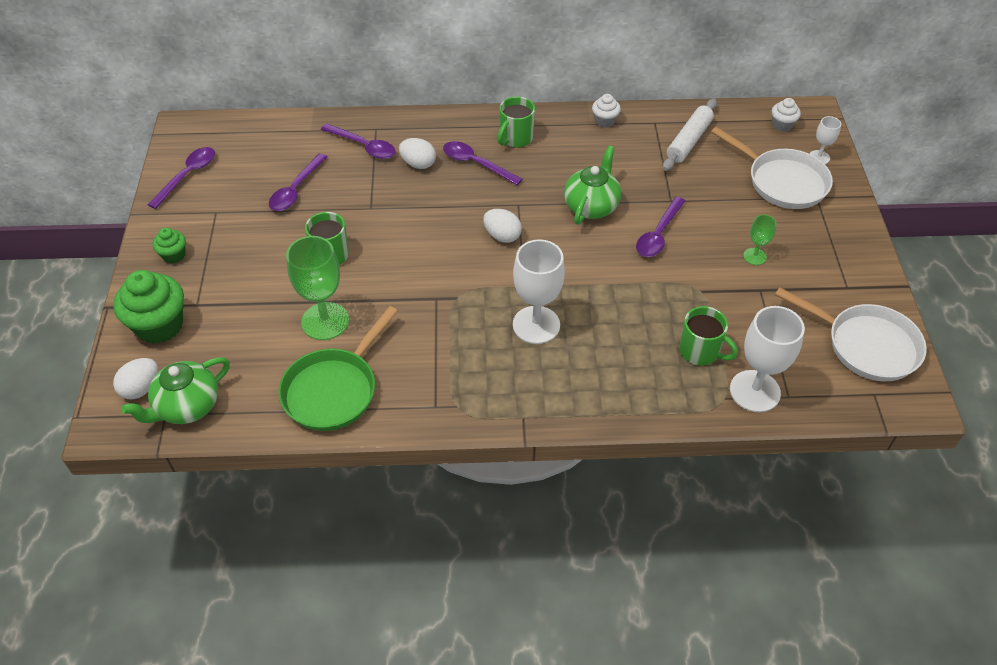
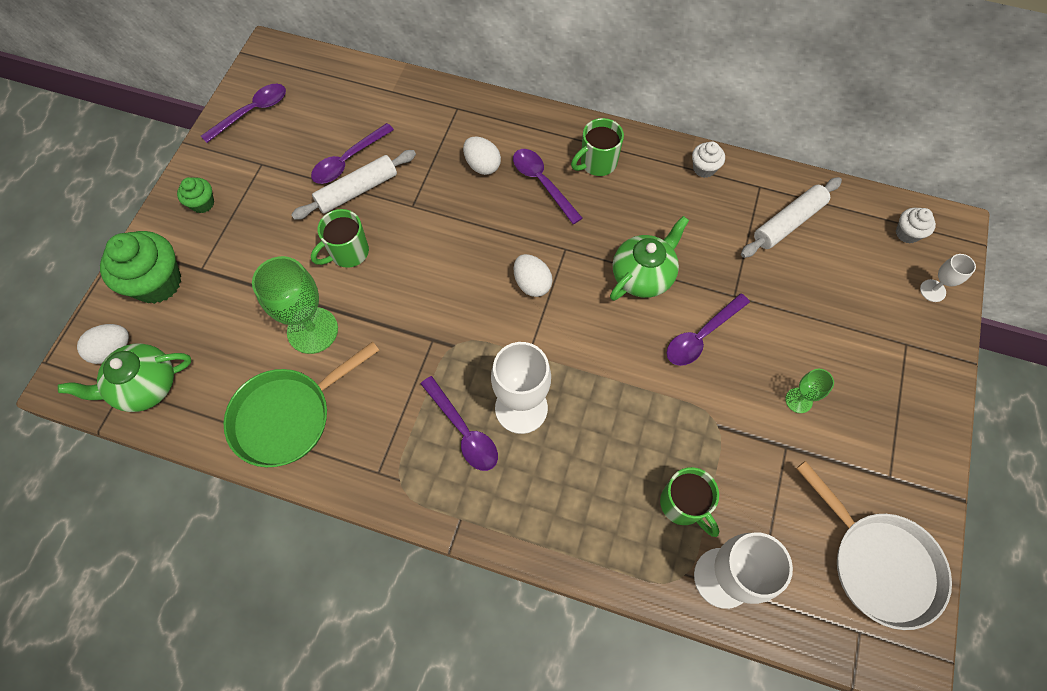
camera: 20 degrees right, 15 degrees up
purple spoon [321,123,396,159] -> purple spoon moved to [421,376,498,471]
white pan [711,127,833,209] -> none
none -> white rolling pin [291,150,416,220]

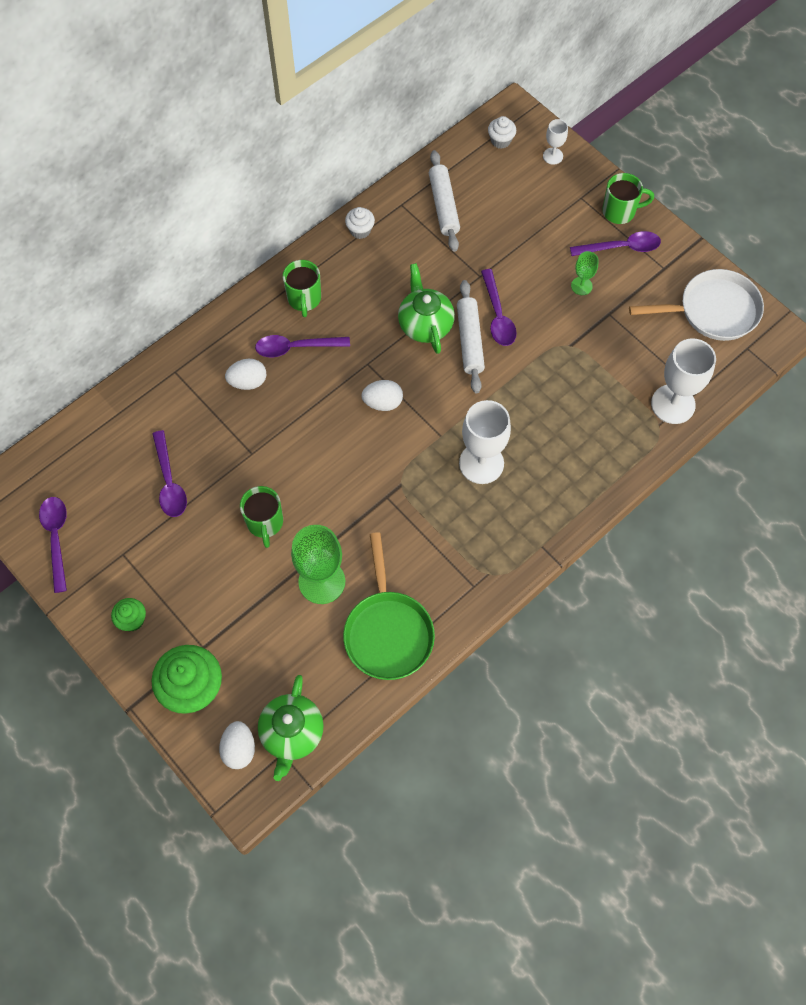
camera: 60 degrees left, 0 degrees up
white rolling pin [291,150,416,220] -> white rolling pin moved to [457,280,485,393]
purple spoon [421,376,498,471] -> purple spoon moved to [570,231,661,256]
green mug [660,467,719,537] -> green mug moved to [602,173,654,224]

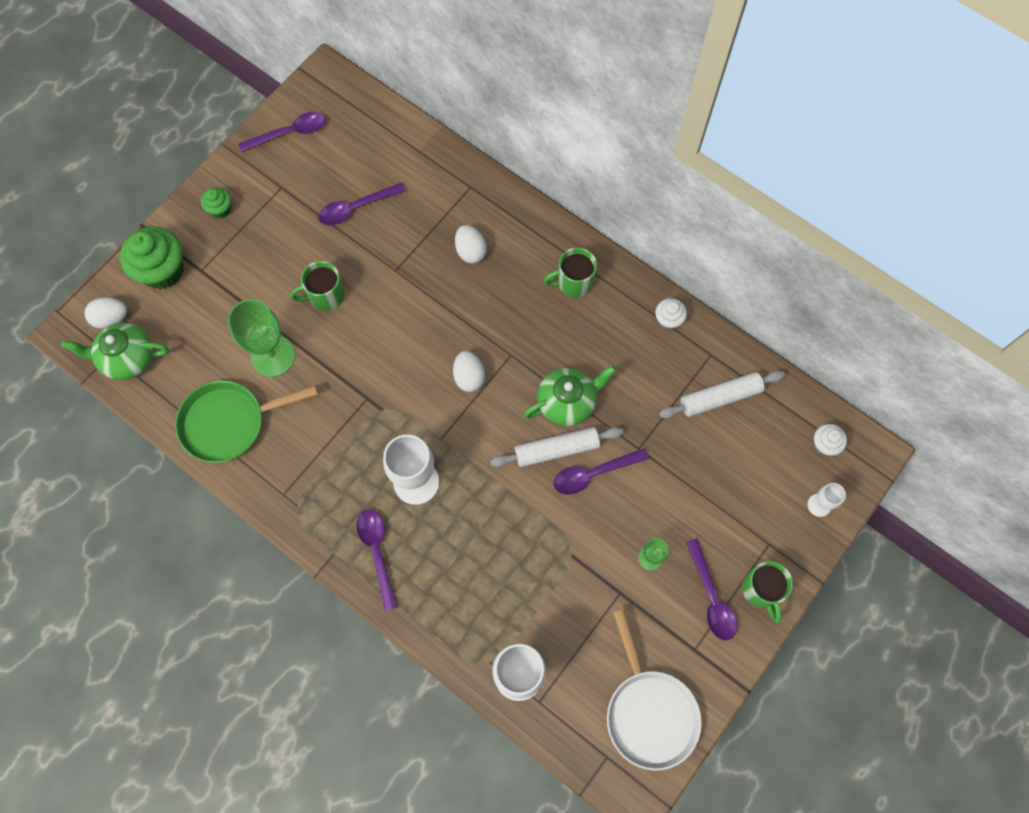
camera: 80 degrees right, 5 degrees up
purple spoon [255,335,350,357] -> purple spoon moved to [356,509,398,611]

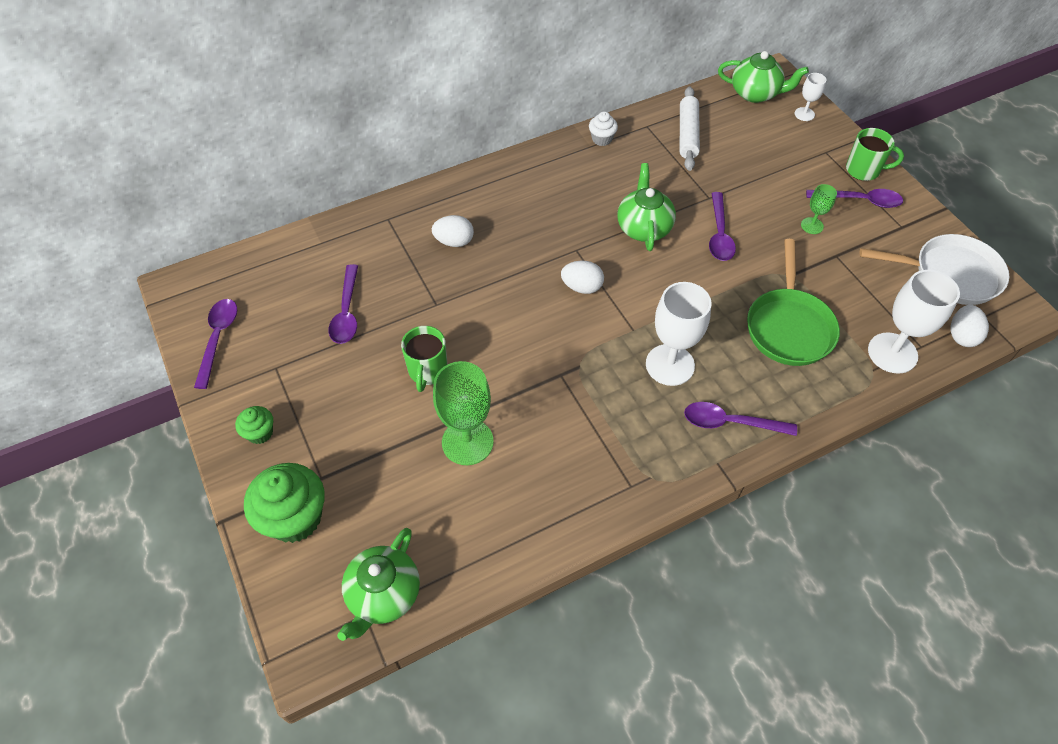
camera: 65 degrees left, 15 degrees down
white egg [85,297,127,329] -> white egg moved to [951,305,989,347]
green pan [175,380,318,463] -> green pan moved to [747,239,840,366]
white rolling pin [491,427,624,467] -> none
green mug [543,247,597,298] -> none
white cupcake [814,424,847,456] -> green teapot [718,51,809,103]

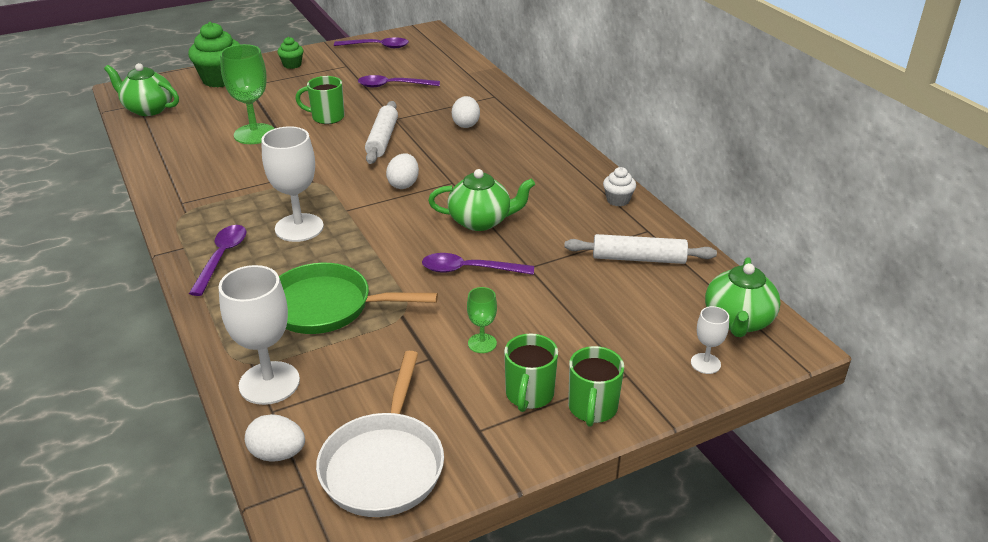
camera: 90 degrees right, 20 degrees down
purple spoon [806,189,903,208] -> green mug [504,333,558,412]
none -> white rolling pin [365,101,398,164]

